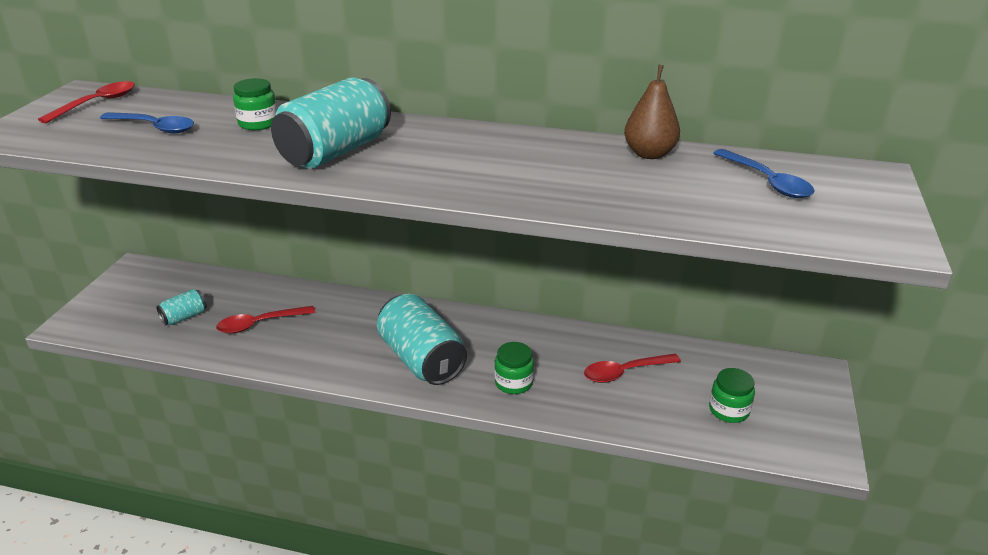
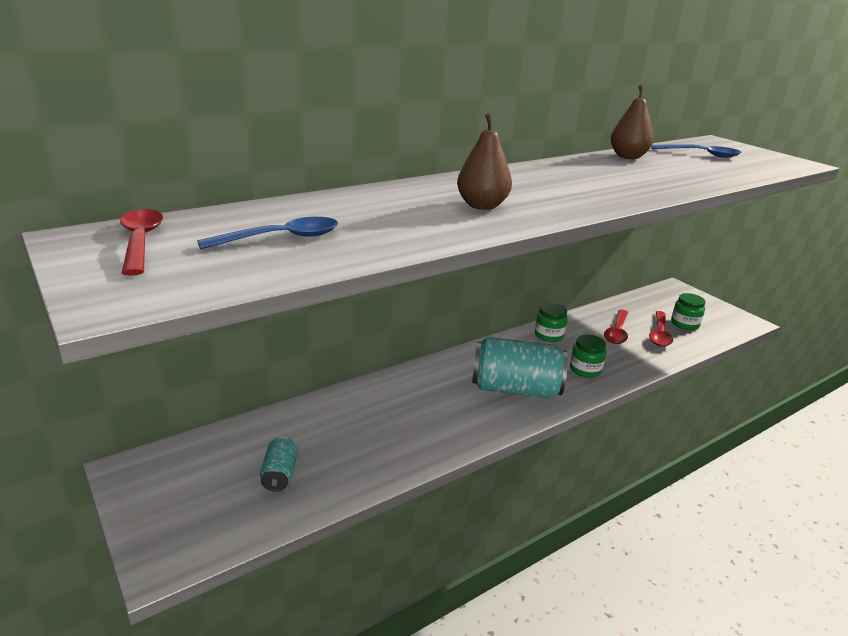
camera: 50 degrees left, 5 degrees down
red spoon [216,306,315,334] -> red spoon moved to [649,311,673,347]
green jar [233,78,277,130] -> green jar moved to [535,303,568,342]
turquoise can [271,77,391,169] -> brown pear [457,113,512,210]

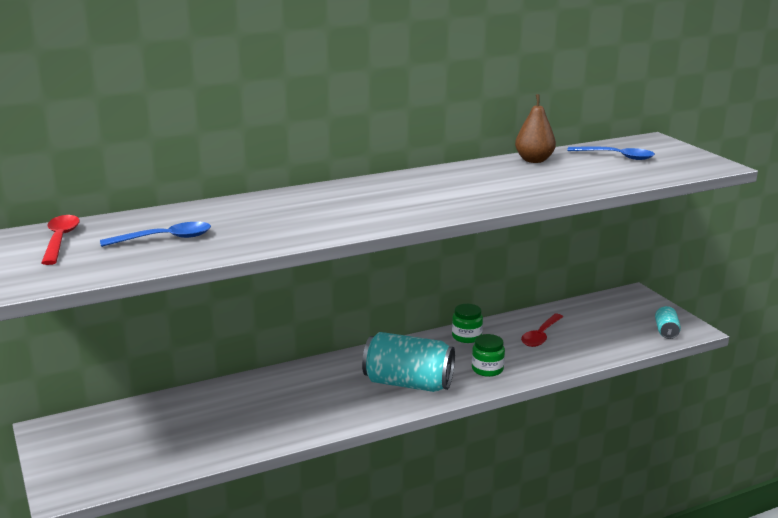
camera: 10 degrees right, 5 degrees down
turquoise can [260,437,298,492] -> turquoise can moved to [655,306,681,339]
brown pear [457,113,512,210] -> none
red spoon [649,311,673,347] -> none
green jar [671,293,706,330] -> none

